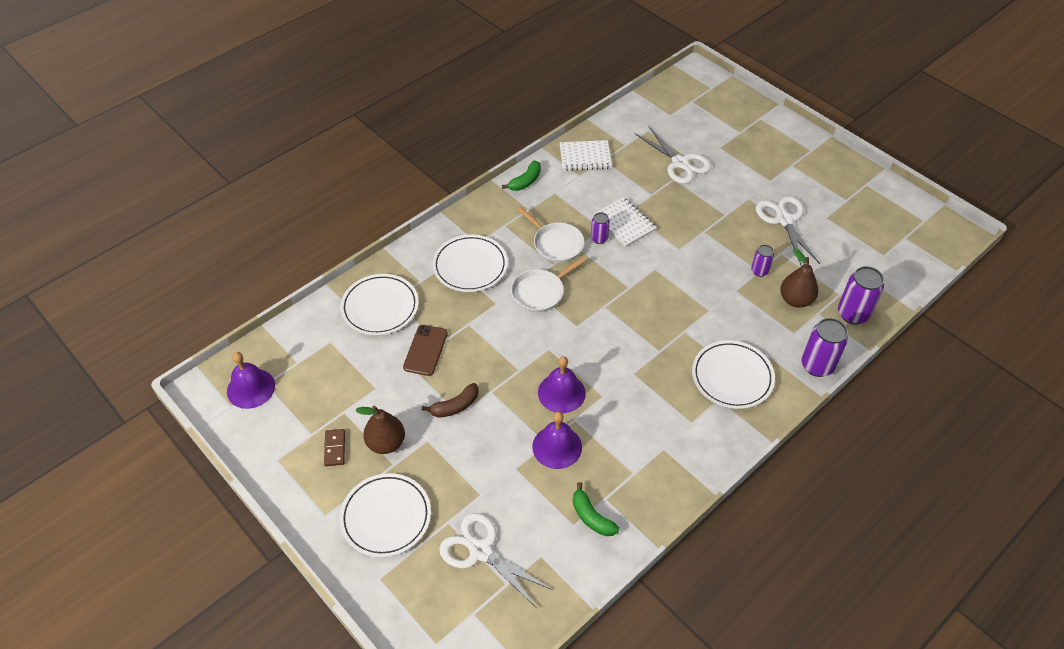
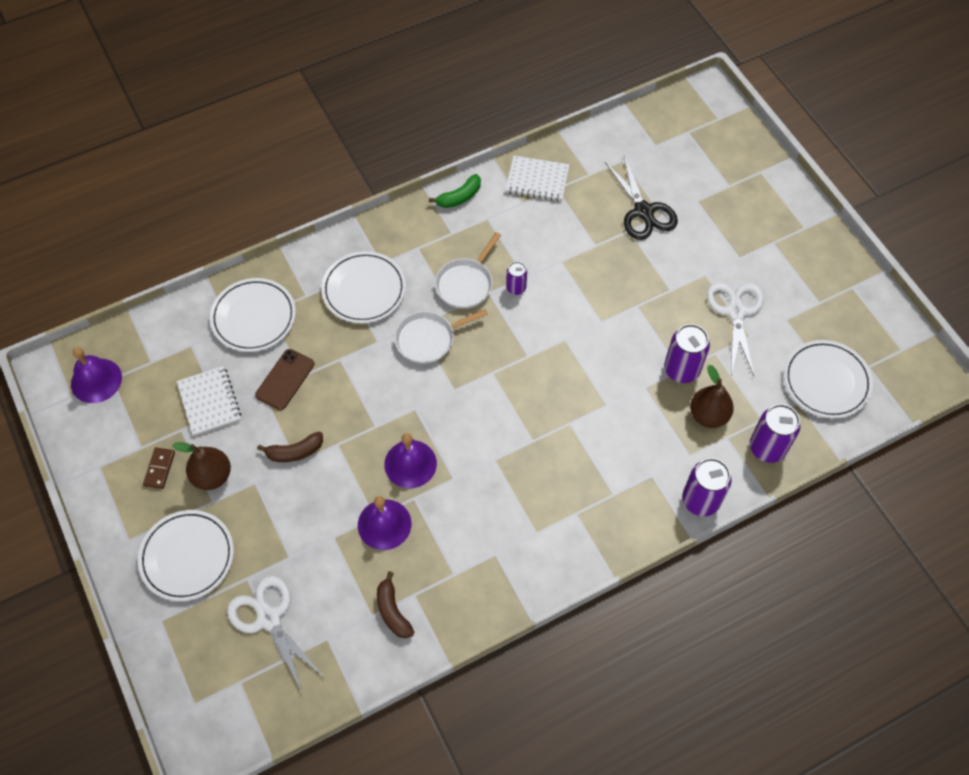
camera: 15 degrees right, 10 degrees up
white pan [517,207,584,263] -> white pan turned 60 degrees clockwise [435,232,501,309]
green banana [573,482,619,536] -> brown banana [377,571,414,638]
white notebook [593,197,657,247] -> white notebook moved to [177,366,241,436]
white scissors [635,125,711,184] -> black scissors [605,156,678,240]
white plate [692,340,775,409] -> white plate moved to [784,340,873,419]
purple can [751,245,774,277] -> purple can [664,324,710,383], size x1.77

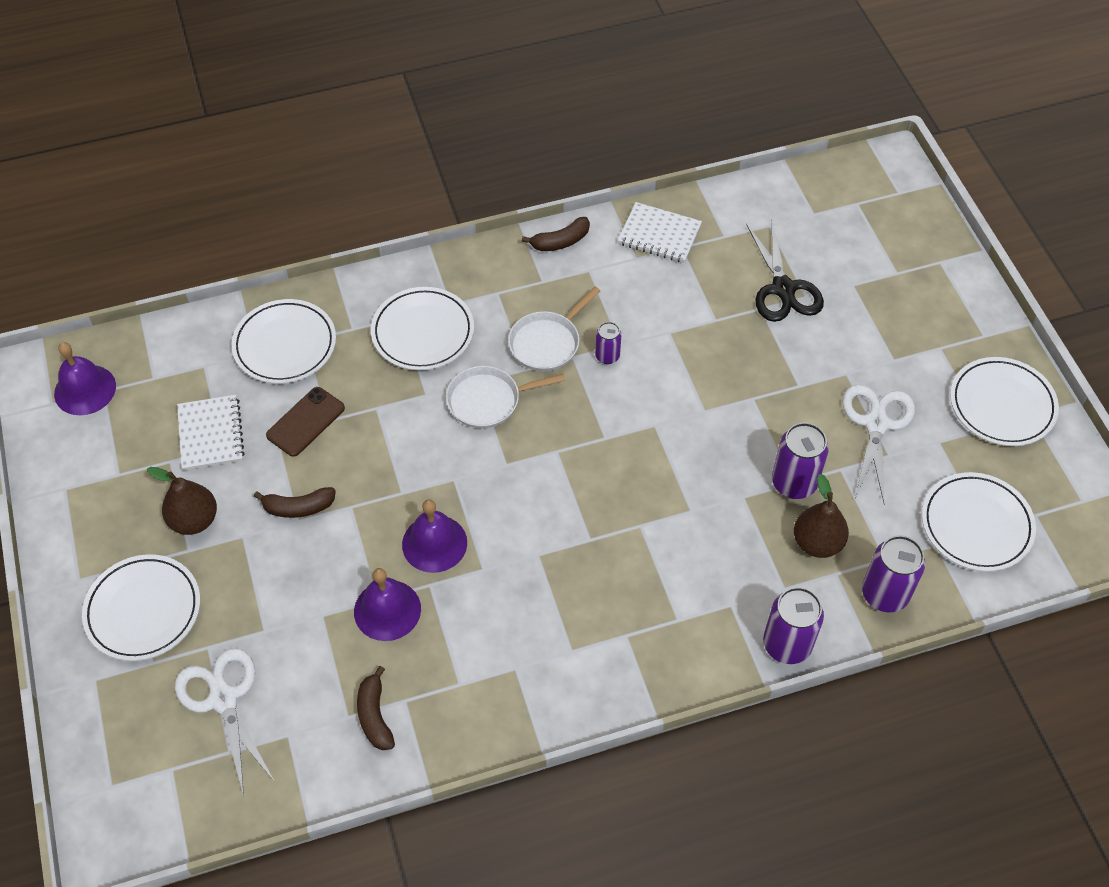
camera: 10 degrees right, 5 degrees down
brown domino [143,447,175,489] -> none
green banana [429,174,481,208] -> brown banana [522,217,590,251]
none -> white plate [950,357,1059,446]

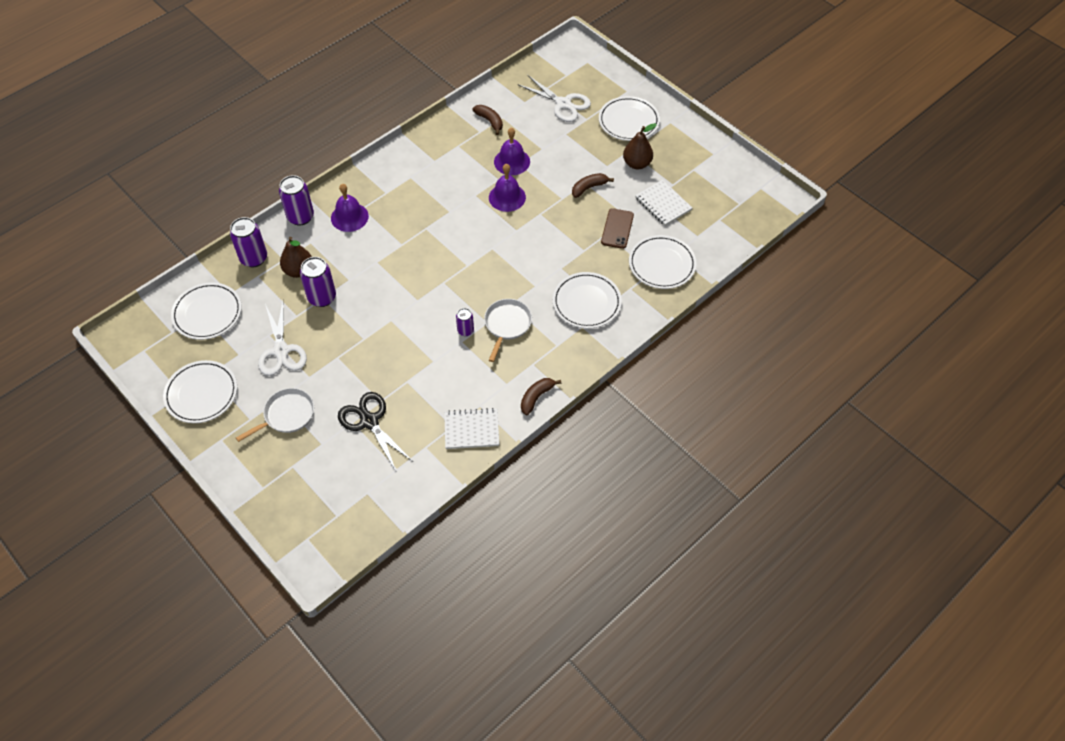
camera: 155 degrees right, 0 degrees up
purple bell [54,342,116,415] -> purple bell moved to [331,184,369,232]
white pan [446,366,565,429] -> white pan moved to [236,388,314,442]

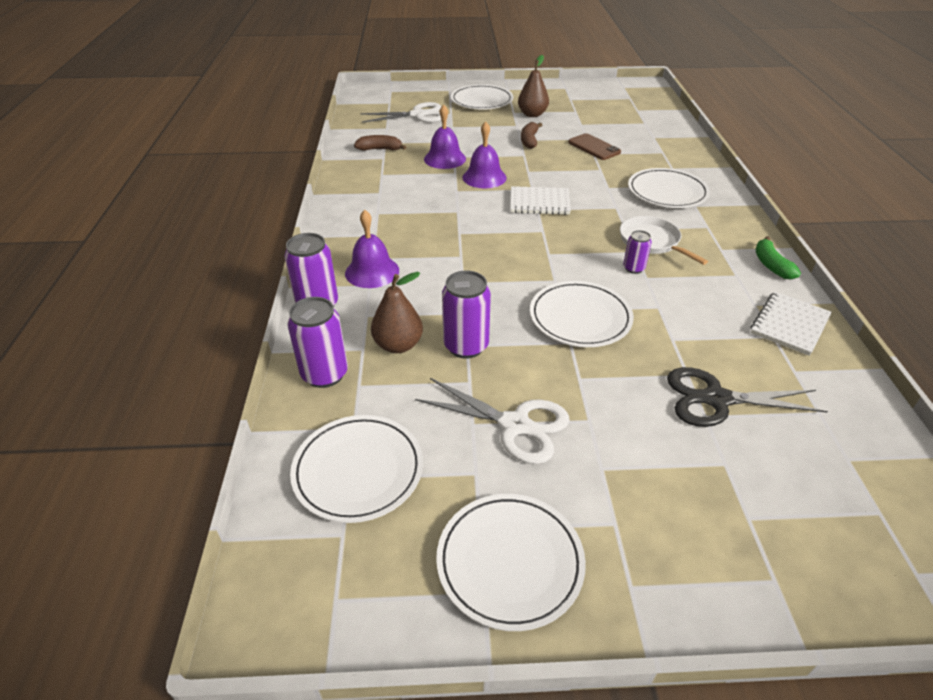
camera: 50 degrees left, 15 degrees down
white pan [236,388,314,442] -> none
brown banana [521,378,561,415] -> green banana [755,236,801,279]
white plate [629,235,696,289] -> white plate moved to [530,281,634,347]
white notebook [635,180,692,226] -> white notebook moved to [511,186,571,215]

